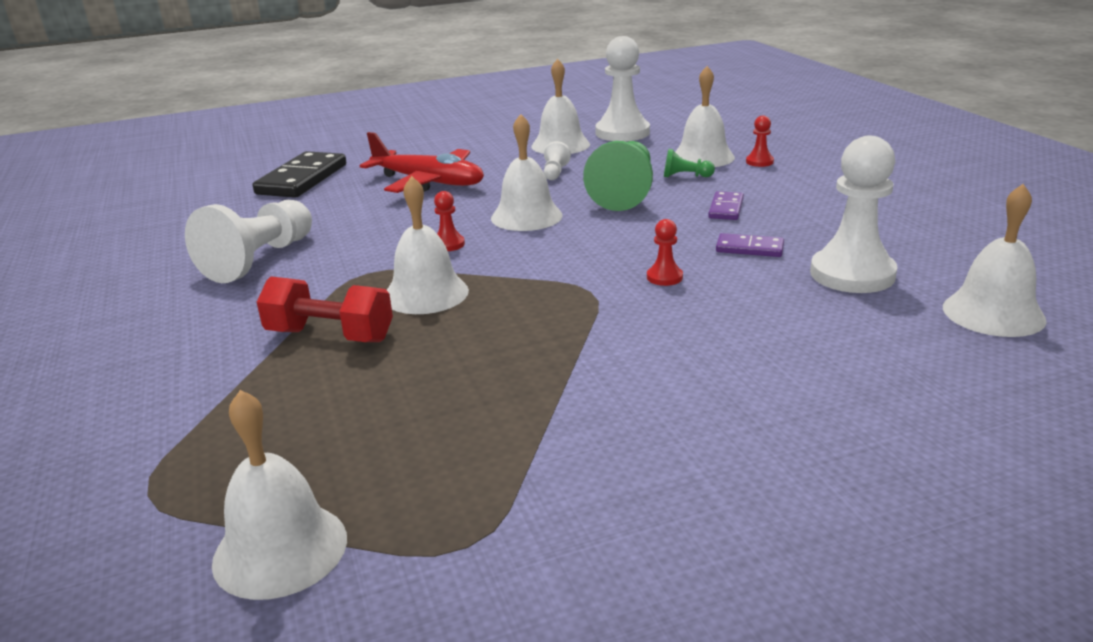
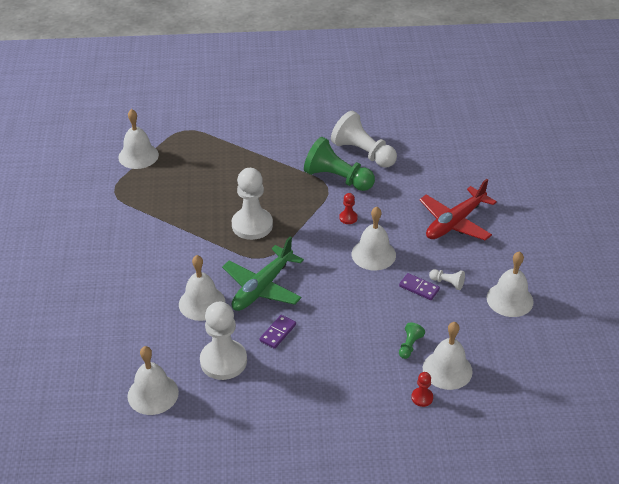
camera: 105 degrees right, 15 degrees up
black domino [253,151,346,198] -> none
red dumbbell [257,277,393,342] -> none
white bell [387,176,469,314] -> white bell moved to [179,255,226,321]
green pawn [583,141,653,211] -> green pawn moved to [304,137,375,191]
white pawn [595,36,650,141] -> white pawn moved to [232,168,273,240]
red pawn [647,219,683,286] -> green plane [222,236,304,311]
purple domino [708,191,744,220] -> purple domino moved to [399,273,440,300]

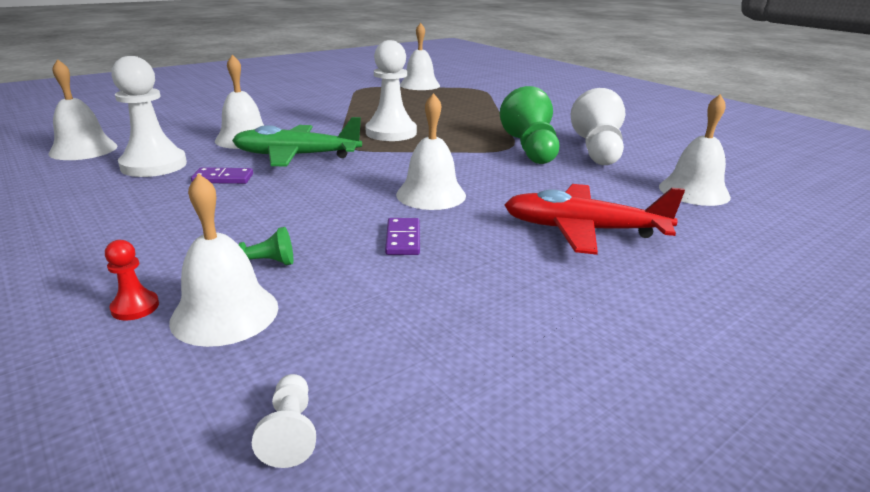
camera: 55 degrees right, 15 degrees down
red pawn [339,193,358,224] -> none
white pawn [429,269,465,290] -> white pawn moved to [252,374,316,468]
white bell [487,251,534,317] -> white bell moved to [659,94,731,206]

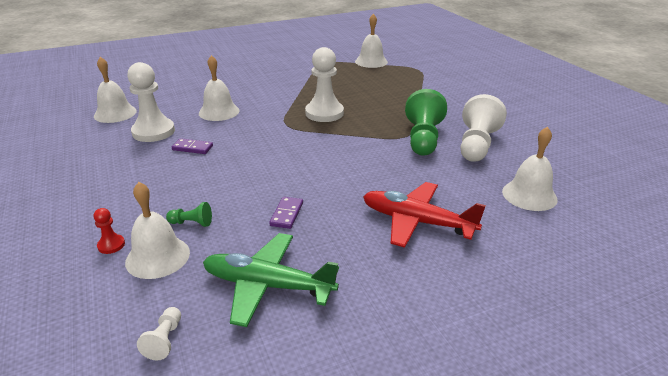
camera: 15 degrees right, 5 degrees up
green plane [232,117,362,167] -> green plane moved to [203,233,339,327]
white bell [396,93,466,210] -> none

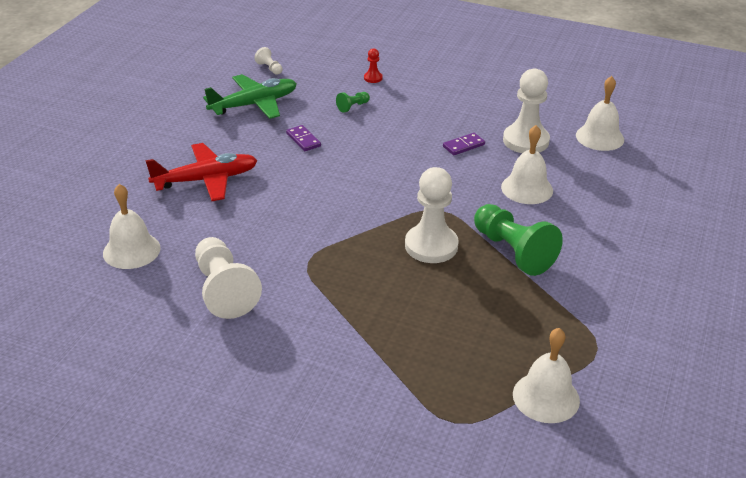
camera: 135 degrees right, 5 degrees up
white bell [125,182,190,279] -> none
green pawn [405,89,447,156] -> green pawn moved to [474,204,563,276]

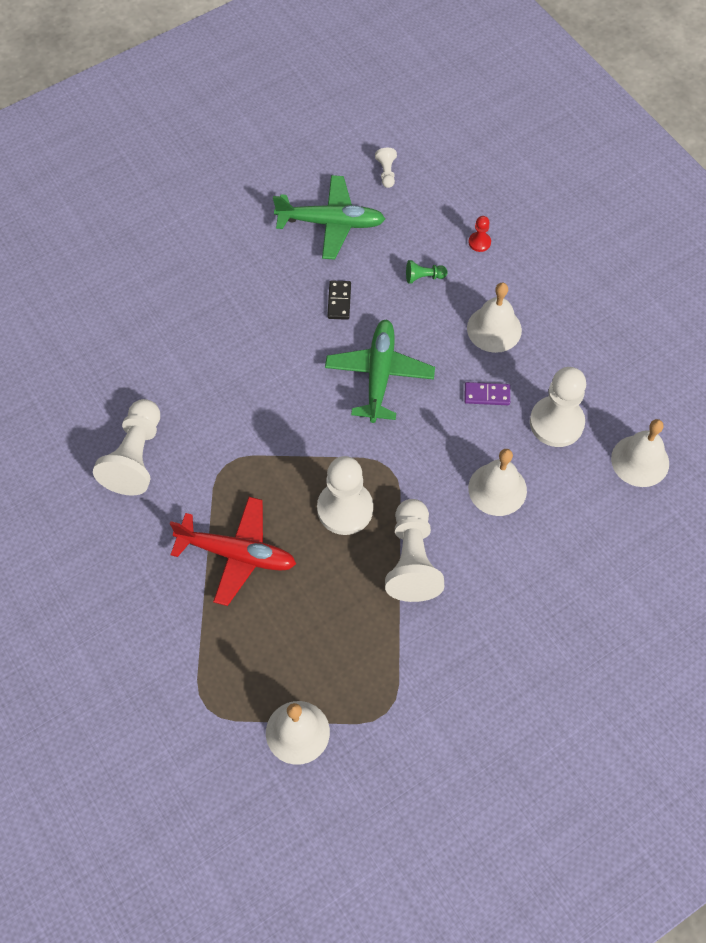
camera: 35 degrees right, 25 degrees up
white bell [103,184,161,269] -> white bell moved to [467,282,522,353]
red plane [145,143,258,201] -> red plane moved to [170,497,296,606]
purple domino [286,125,321,151] -> black domino [327,280,351,320]
green pawn [474,204,563,276] -> white pawn [385,499,444,602]
none -> green plane [325,320,435,423]

